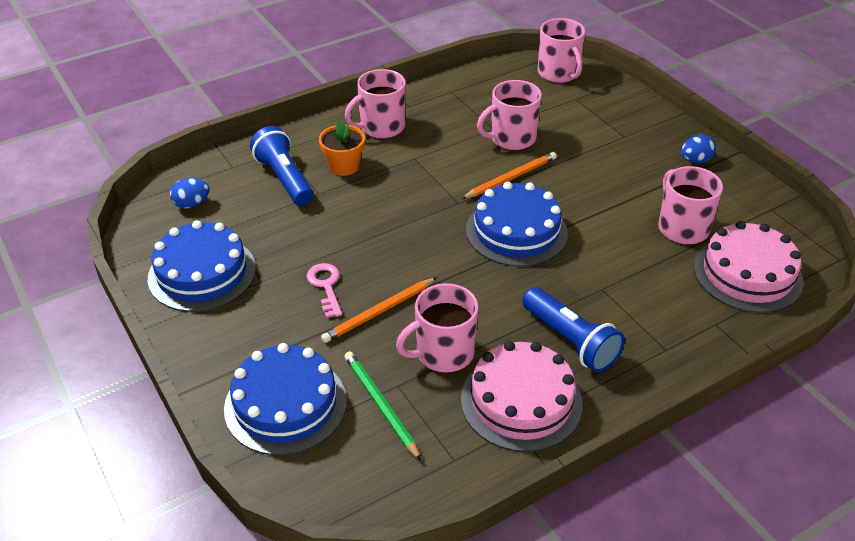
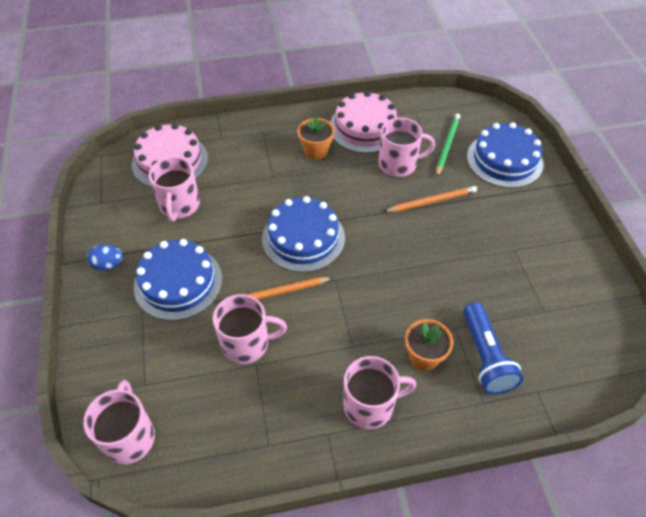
camera: 160 degrees left, 10 degrees up
blue cake [148,220,256,312] -> blue cake moved to [134,239,222,321]
blue egg [170,178,210,209] -> none
pink key [306,263,342,318] -> none
green pencil [344,351,421,461] -> green pencil turned 150 degrees counterclockwise [436,114,461,177]
blue flashlight [522,287,625,373] -> orange flower pot [298,116,335,160]

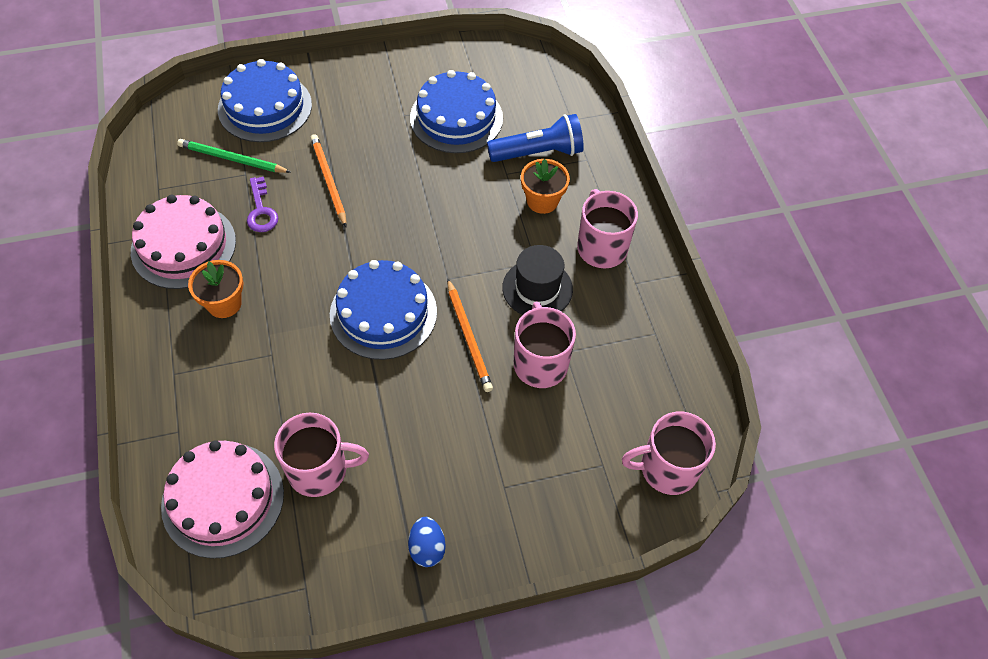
camera: 95 degrees left, 5 degrees up
blue cake [134,239,222,321] -> blue cake moved to [410,70,503,153]
pink mug [379,118,435,177] -> purple key [247,177,278,232]
none -> black hat [502,245,573,315]

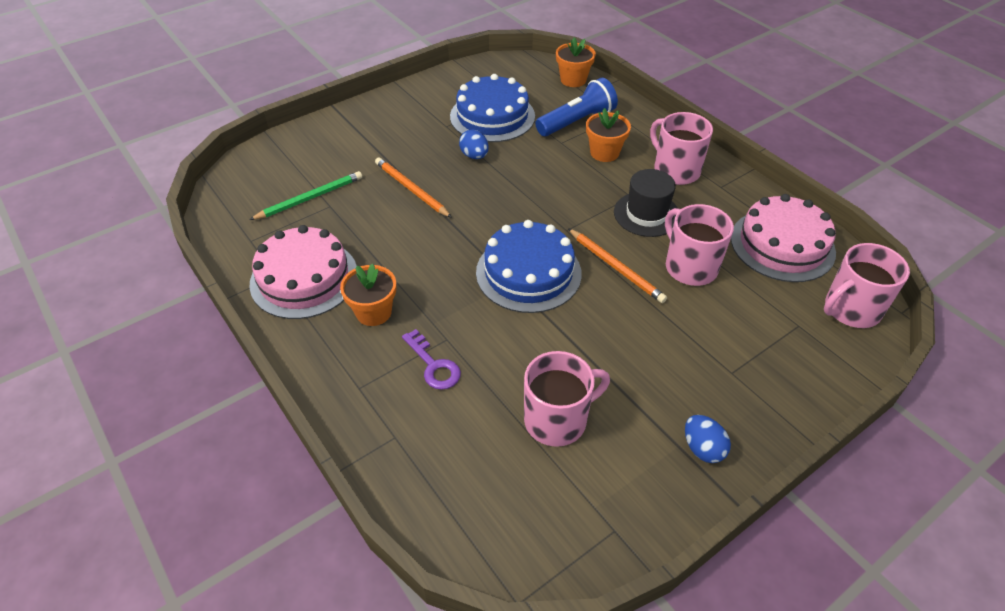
camera: 20 degrees left, 10 degrees down
pink cake [161,440,284,559] -> pink cake moved to [731,194,836,282]
green pencil [177,139,290,173] -> green pencil turned 150 degrees clockwise [249,171,362,220]
blue cake [218,59,312,142] -> none
purple key [247,177,278,232] -> purple key moved to [402,329,461,390]
none -> blue egg [459,130,489,159]
none -> orange flower pot [556,37,596,87]

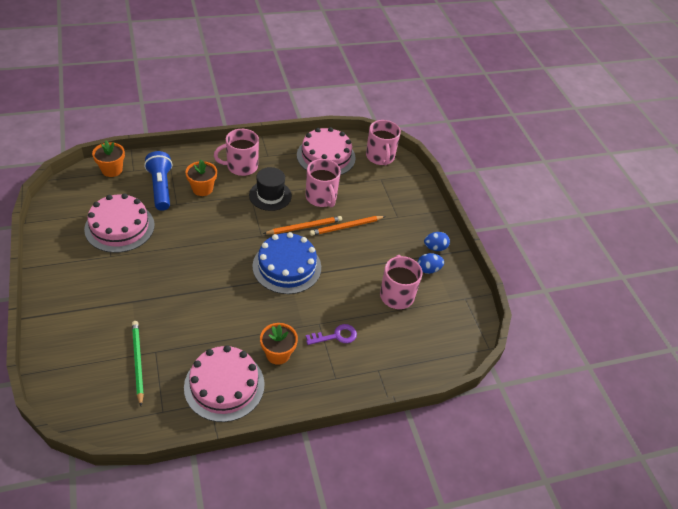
camera: 75 degrees left, 0 degrees up
orange pencil [375,158,452,218] -> orange pencil moved to [310,216,386,236]
blue cake [450,74,535,142] -> pink cake [84,194,155,253]
blue egg [459,130,489,159] -> blue egg moved to [417,253,444,274]
pink mug [665,204,734,286] -> pink mug turned 105 degrees counterclockwise [306,159,341,207]

